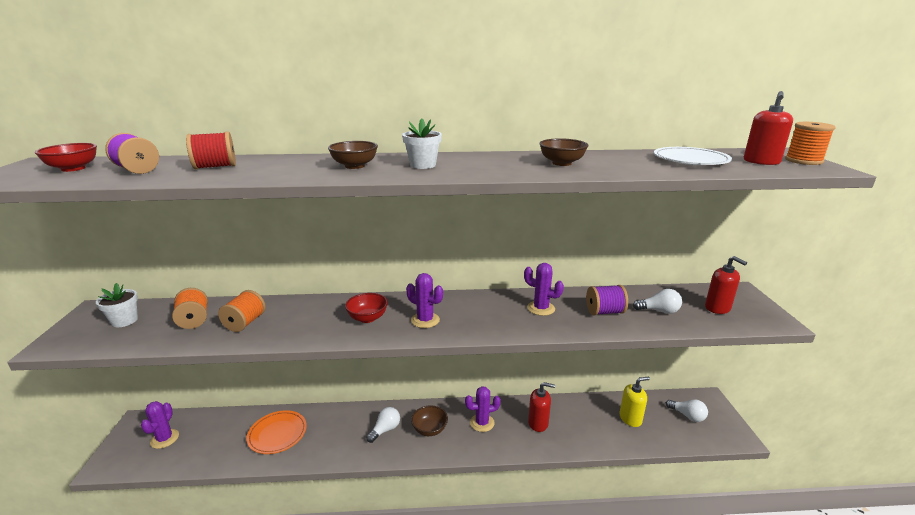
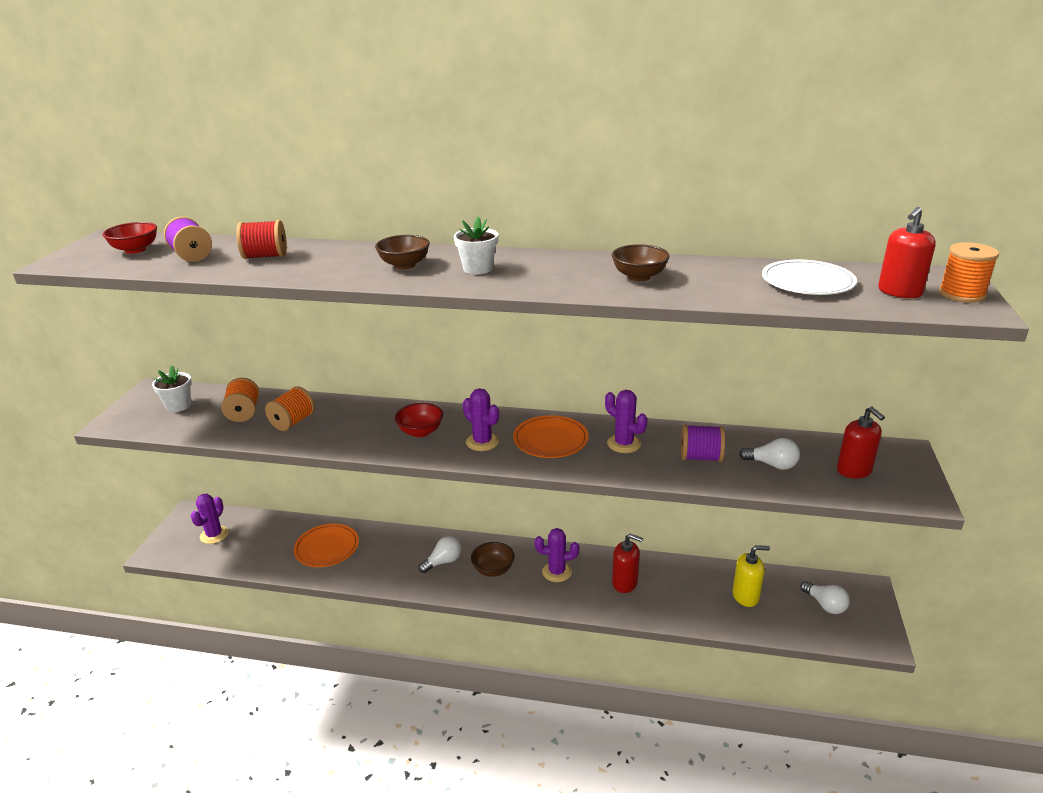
camera: 15 degrees right, 5 degrees up
none -> orange plate [513,415,589,458]

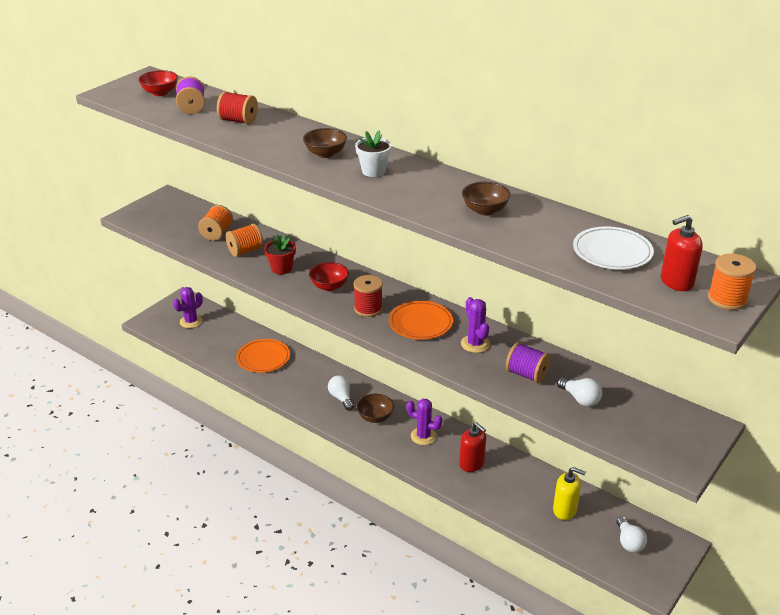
camera: 25 degrees right, 5 degrees up
white flower pot [152,366,192,412] -> none
white light bulb [419,537,461,573] -> white light bulb turned 105 degrees counterclockwise [328,376,354,410]
purple cactus [463,388,499,451] -> red spool [353,275,383,317]
red soap dispenser [837,407,885,479] -> none
none -> red flower pot [264,235,296,274]

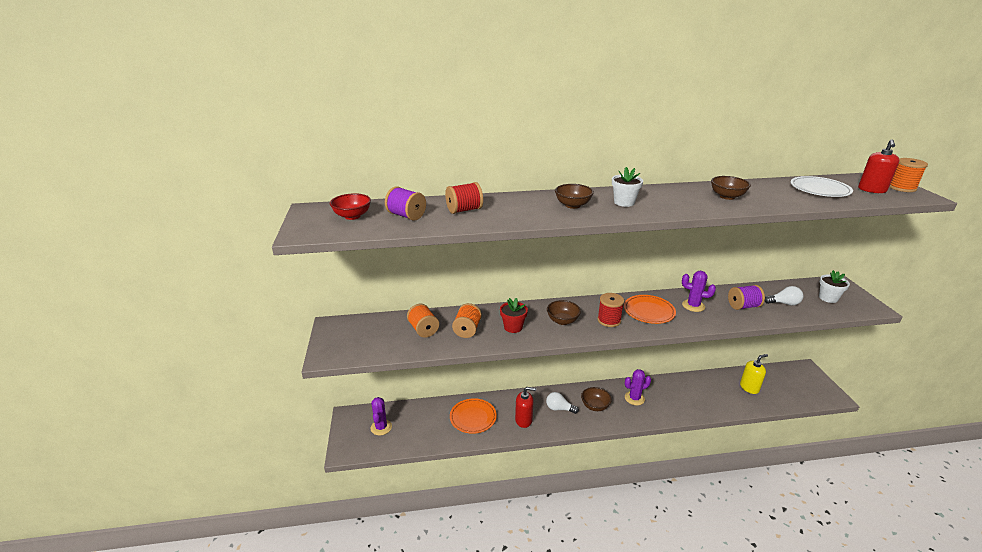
camera: 45 degrees left, 5 degrees down
red bowl [309,262,349,291] -> brown bowl [547,300,581,325]
red soap dispenser [459,422,486,472] -> red soap dispenser moved to [515,387,536,428]
white light bulb [617,516,647,552] -> none
none -> white flower pot [819,270,850,303]

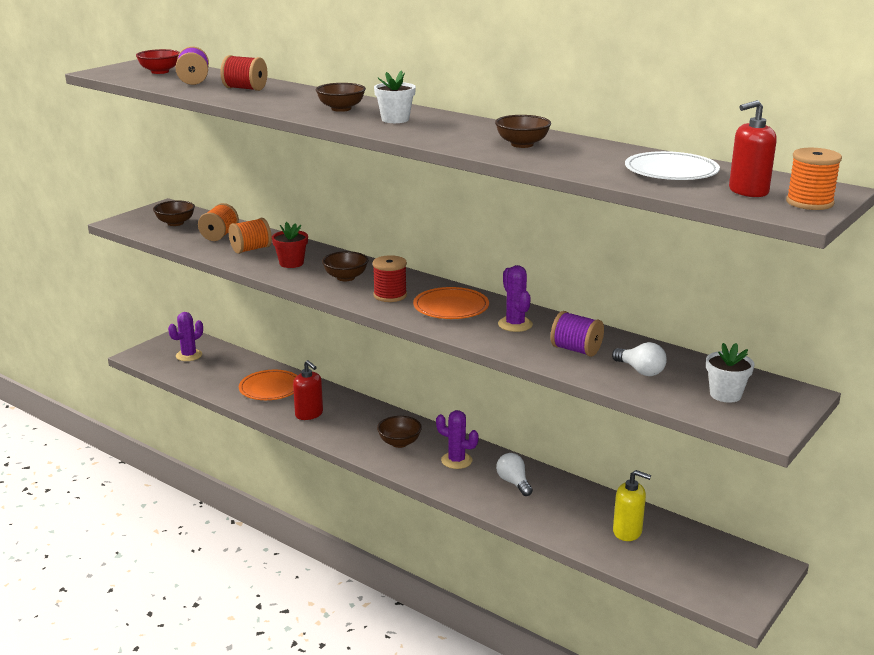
camera: 45 degrees right, 5 degrees down
white light bulb [546,392,579,414] -> white light bulb moved to [496,453,533,496]
none -> brown bowl [153,201,195,226]

